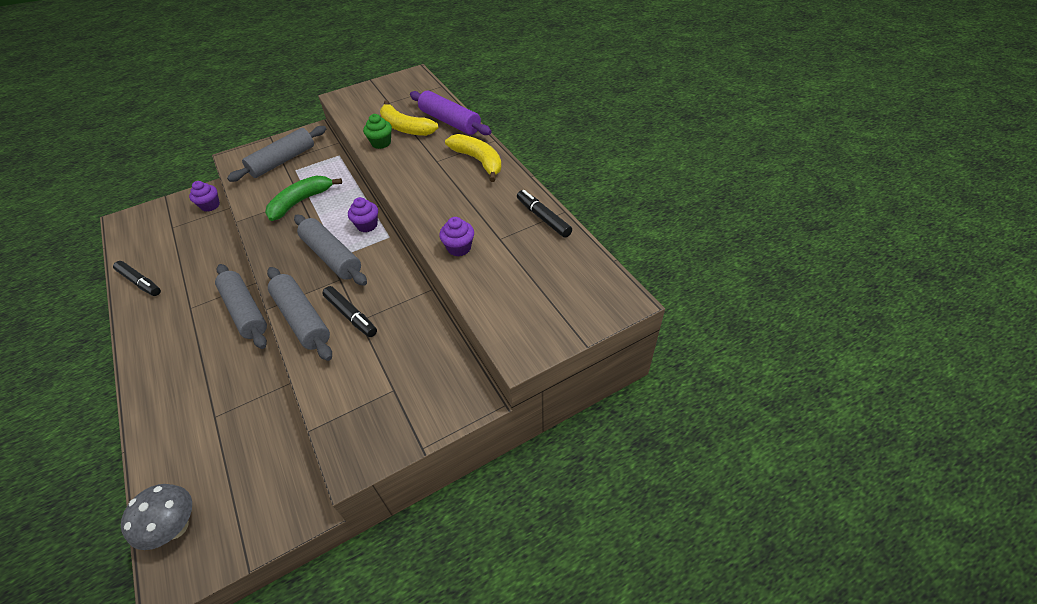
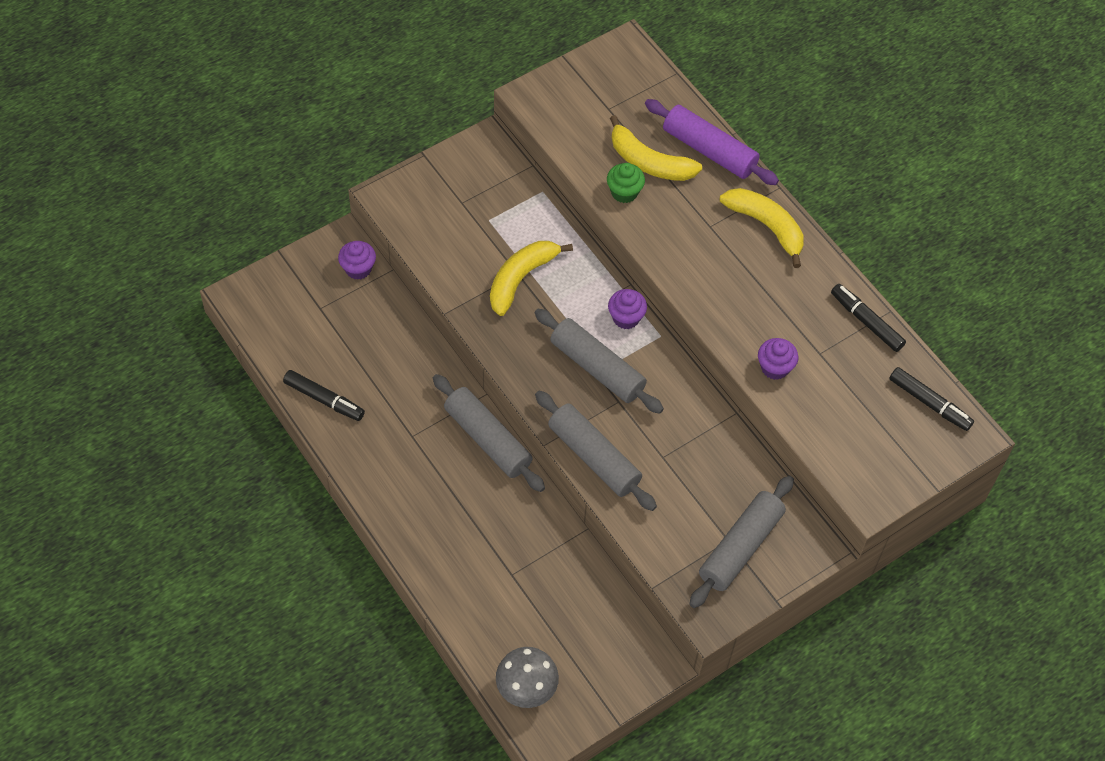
camera: 10 degrees left, 10 degrees up
grey rolling pin [227,126,326,182] -> grey rolling pin moved to [690,476,794,608]
green banana [265,175,342,221] -> yellow banana [490,241,573,316]
black marker [322,286,377,337] -> black marker moved to [889,367,974,431]

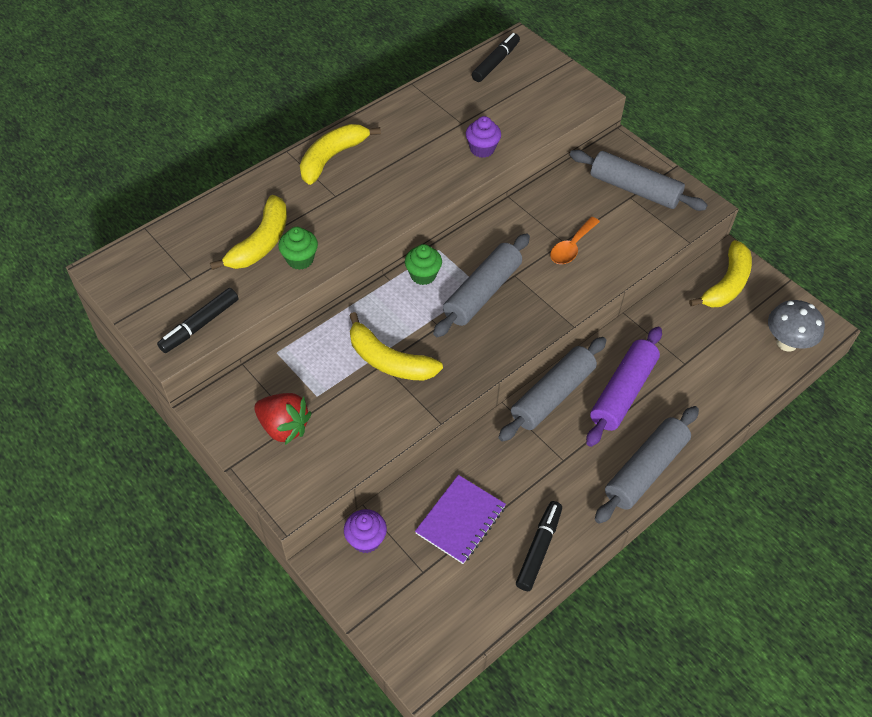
camera: 95 degrees left, 5 degrees down
grey rolling pin [535,391,657,511] -> grey rolling pin moved to [595,406,699,524]
purple cupcake [608,289,647,329] -> green cupcake [405,244,442,285]
purple rolling pin [645,99,779,185] -> purple rolling pin moved to [586,327,662,447]
black marker [831,284,906,352] -> black marker moved to [157,288,238,353]
none -> red strawberry [254,393,311,445]
none -> purple notebook [415,475,506,564]
none -> orange spoon [550,217,600,264]
none -> yellow banana [689,240,752,308]

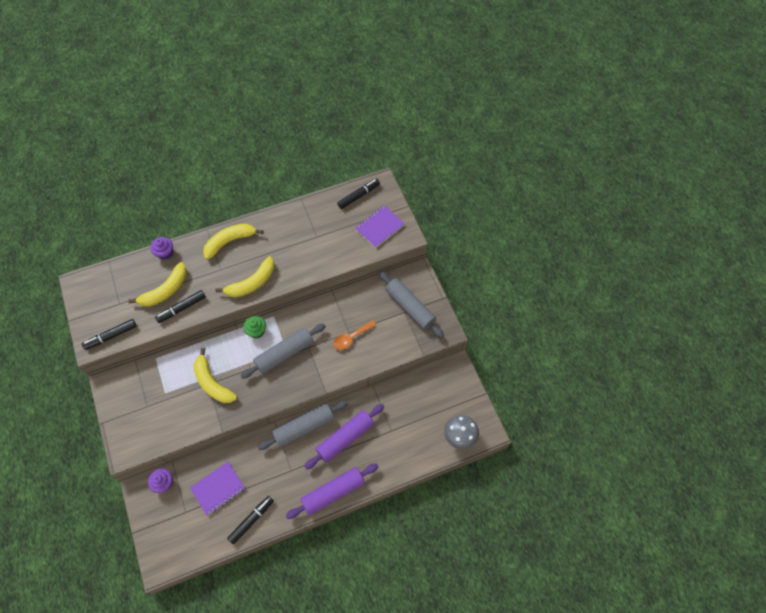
camera: 20 degrees right, 10 degrees up
red strawberry [254,393,311,445] -> none
green cupcake [278,227,318,270] -> black marker [155,290,206,323]
purple cupcake [466,116,501,158] -> purple cupcake moved to [150,237,173,260]
grey rolling pin [595,406,699,524] -> purple rolling pin [286,464,378,519]
yellow banana [689,240,752,308] -> yellow banana moved to [215,257,274,297]
none -> purple notebook [356,205,405,248]

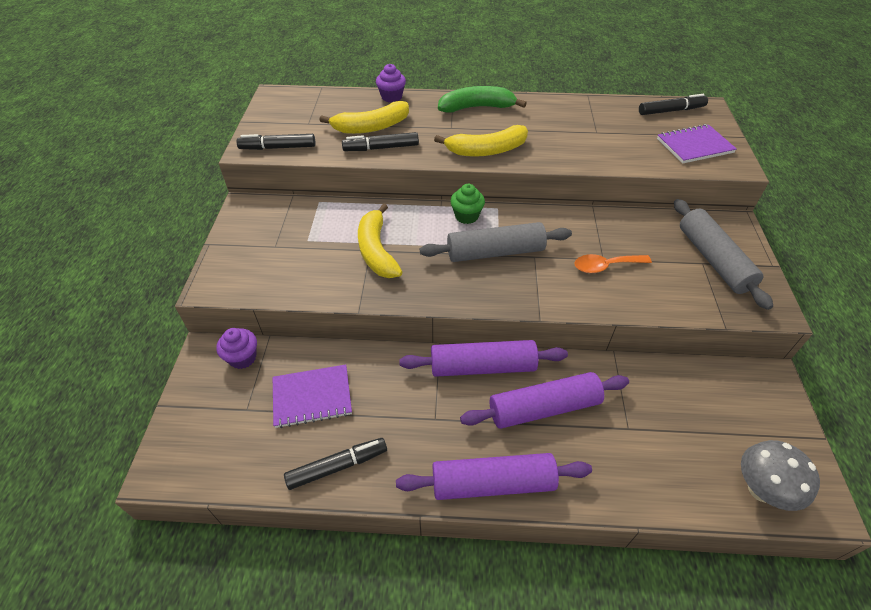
camera: 25 degrees right, 15 degrees down
yellow banana [203,223,263,260] -> green banana [438,86,527,113]
grey rolling pin [258,401,348,450] -> purple rolling pin [399,340,568,377]

